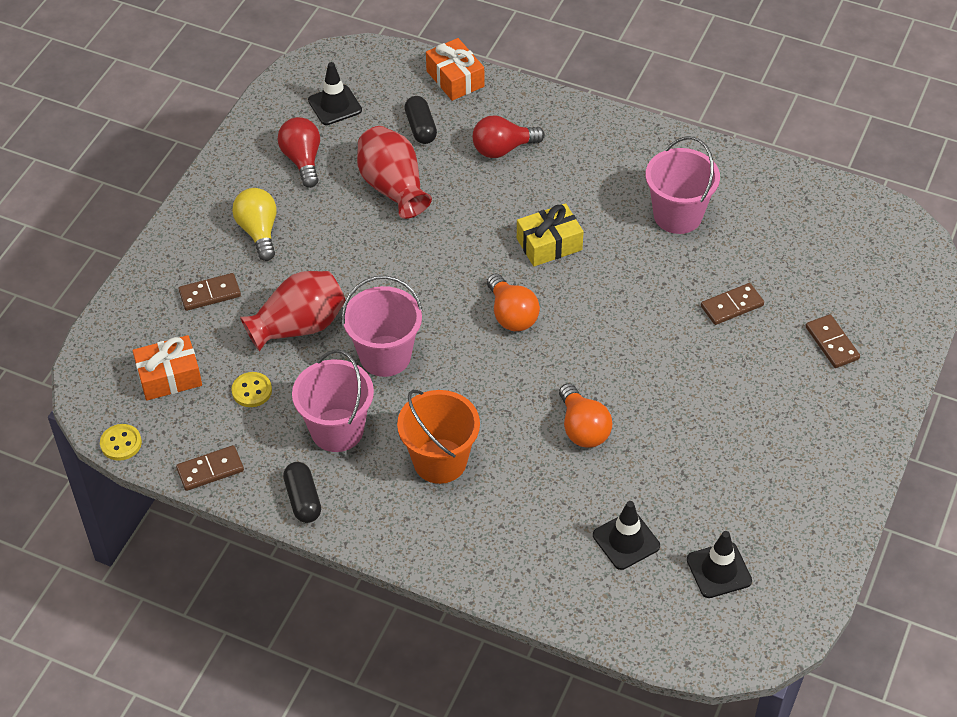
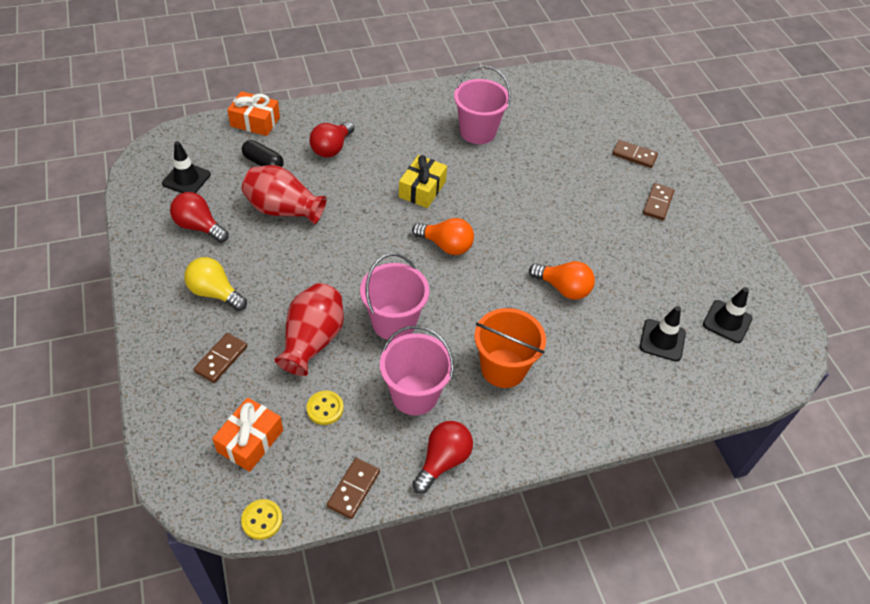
camera: 45 degrees left, 0 degrees up
black capsule [283,462,321,523] -> red light bulb [412,421,473,494]
brown domino [701,283,764,325] -> brown domino moved to [643,183,674,220]

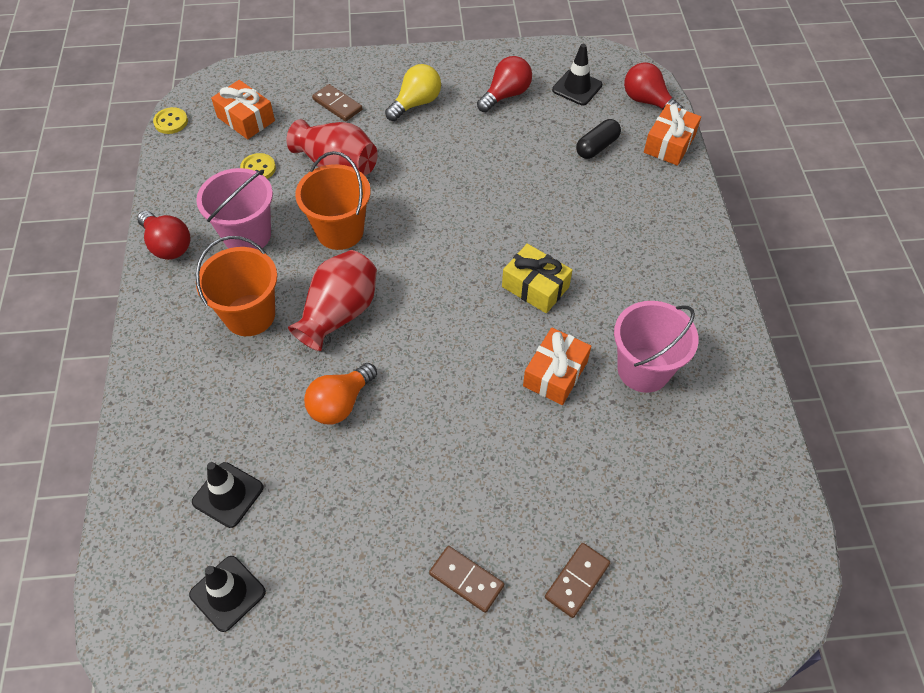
camera: 105 degrees right, 5 degrees up
red vase [242,165,327,225] -> red vase moved to [288,250,377,351]
red light bulb [310,121,354,158] -> red light bulb moved to [624,62,683,110]
brown domino [327,458,380,519] -> none
pink bucket [360,253,429,341] -> orange bucket [295,151,371,250]
orange light bulb [412,218,474,255] -> none
none -> orange gift [523,328,591,405]

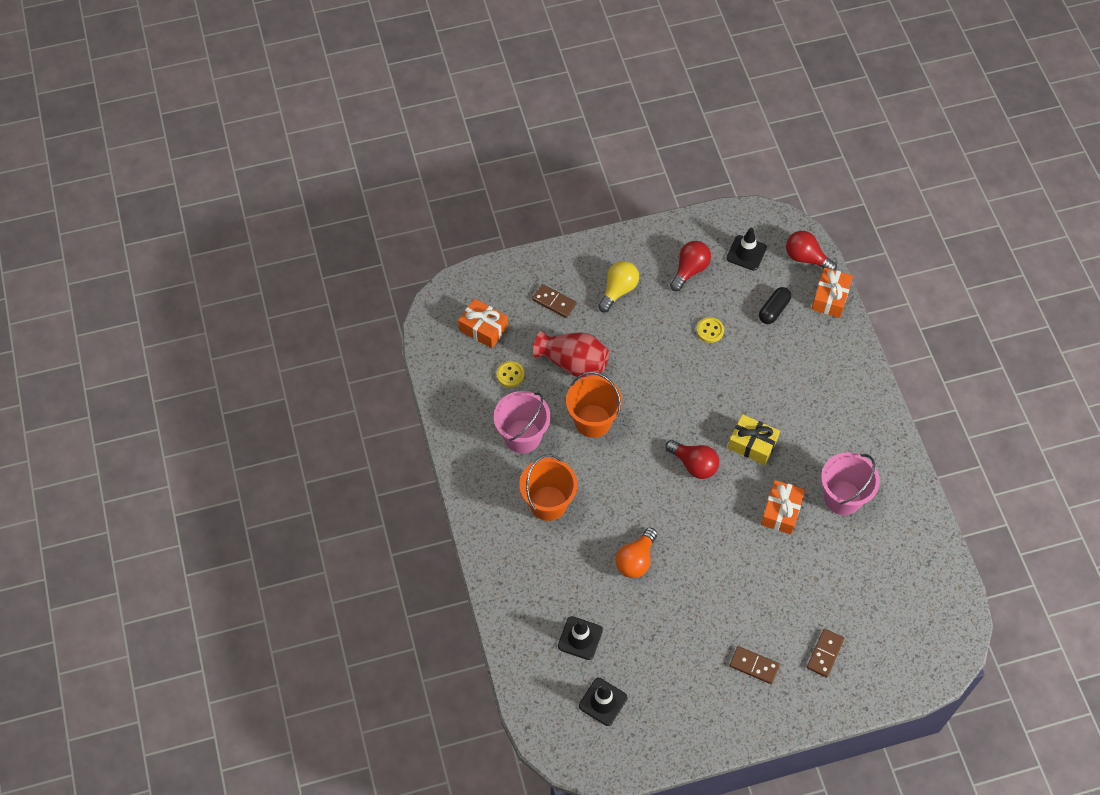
camera: 10 degrees left, 5 degrees up
red light bulb [137,211,191,260] -> red light bulb moved to [665,440,719,479]
yellow button [153,107,188,134] -> yellow button moved to [696,317,724,343]
red vase [288,250,377,351] -> none

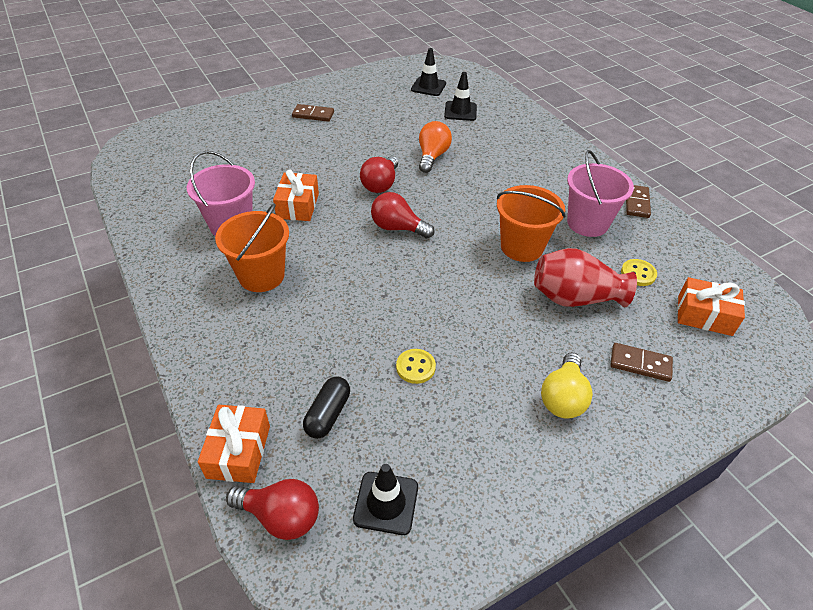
camera: 165 degrees right, 15 degrees down
orange bucket [519,454,578,521] -> orange bucket moved to [215,203,289,292]
red light bulb [670,241,711,291] -> red light bulb moved to [360,156,398,193]
yellow gift [728,414,780,465] -> none
brown domino [807,629,844,677] -> brown domino moved to [626,185,651,218]

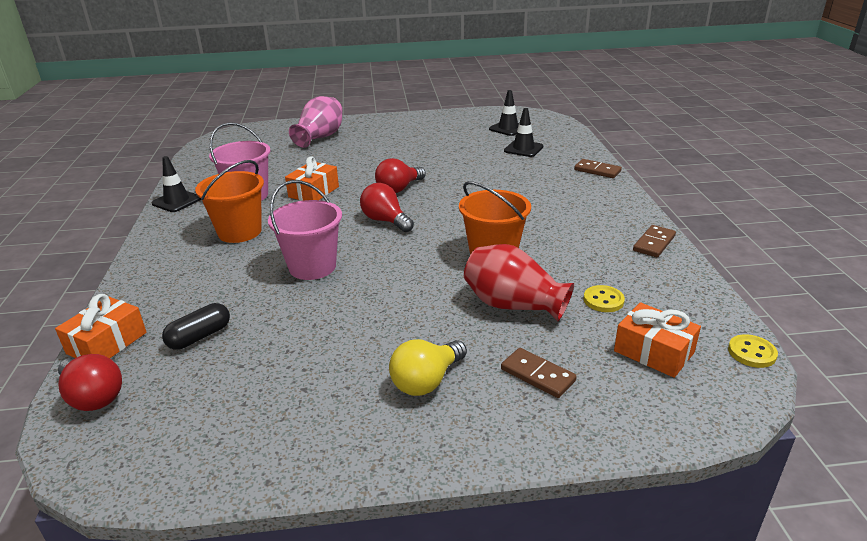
camera: 25 degrees right, 15 degrees down
brown domino [292,104,334,122] -> brown domino moved to [574,159,622,178]
black traffic cone [353,464,418,535] -> black traffic cone moved to [151,156,201,212]
yellow button [396,349,436,384] -> yellow button moved to [728,334,778,368]
orange light bulb [419,121,452,173] -> none
pink bucket [567,150,634,237] -> pink bucket moved to [268,180,342,280]
none -> pink vase [289,96,343,148]

